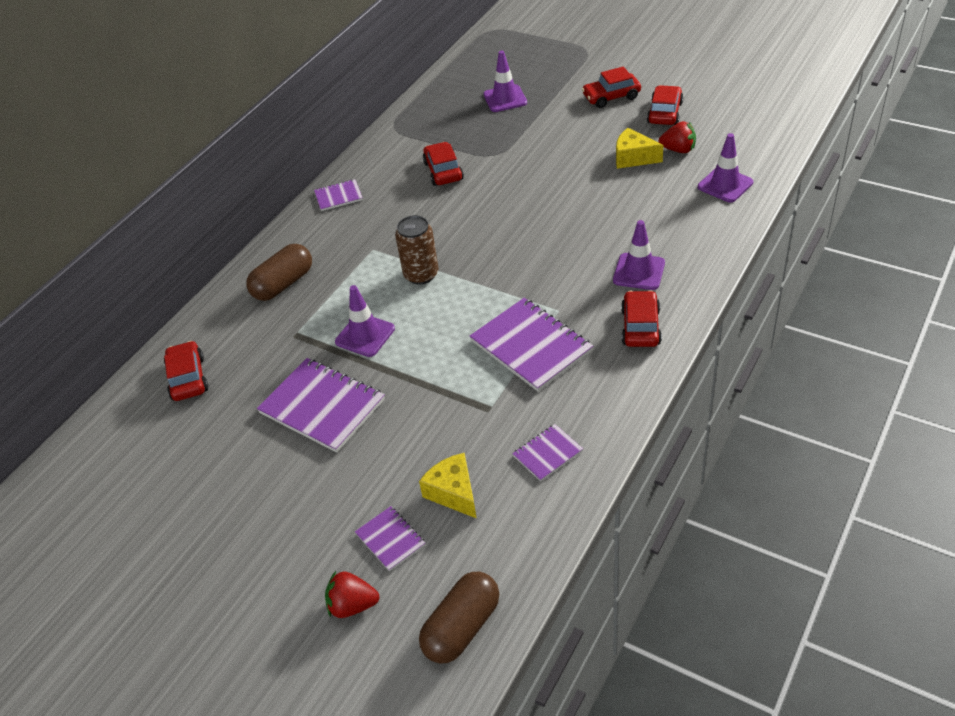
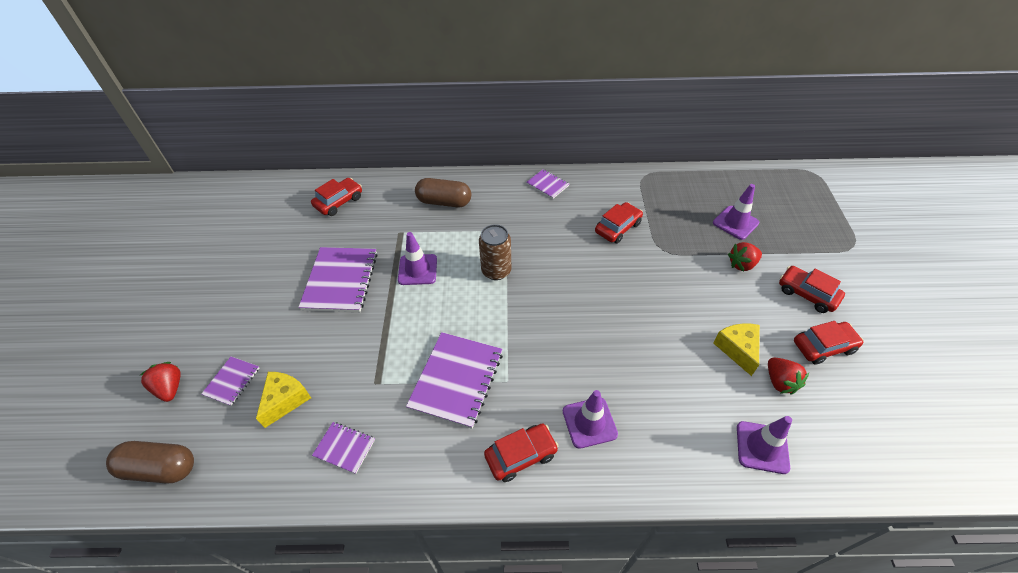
camera: 55 degrees right, 5 degrees up
none -> red strawberry [728,242,762,271]

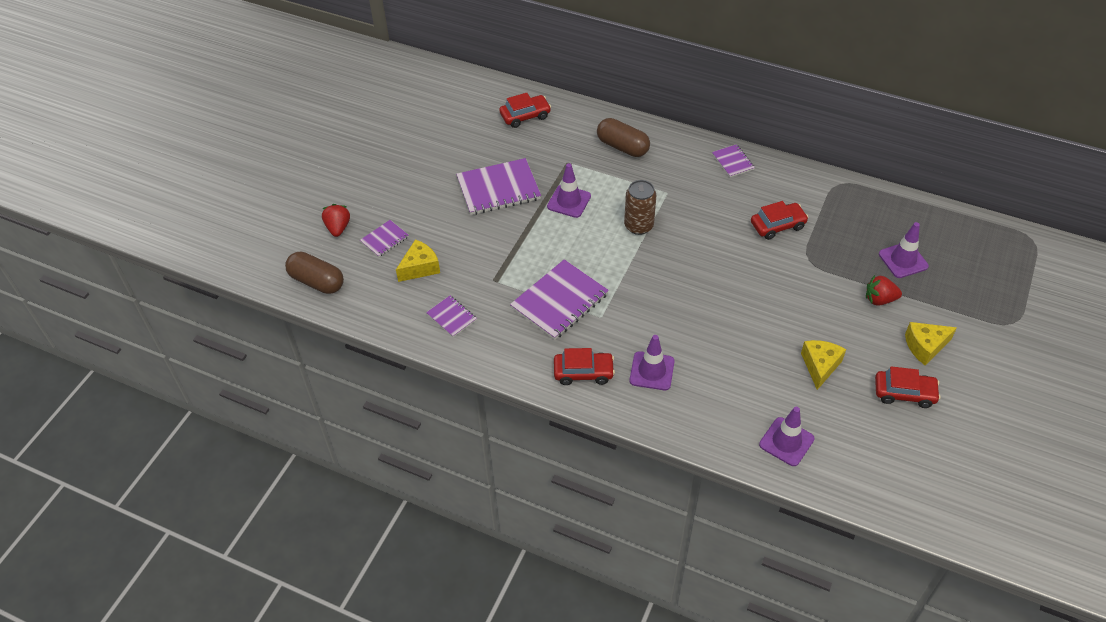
camera: 25 degrees right, 0 degrees up
purple notebook [298,247,377,312] -> purple notebook turned 45 degrees clockwise [456,158,541,215]
red strawberry [768,357,809,395] -> none
red car [779,266,845,313] -> yellow cheese [905,322,957,365]

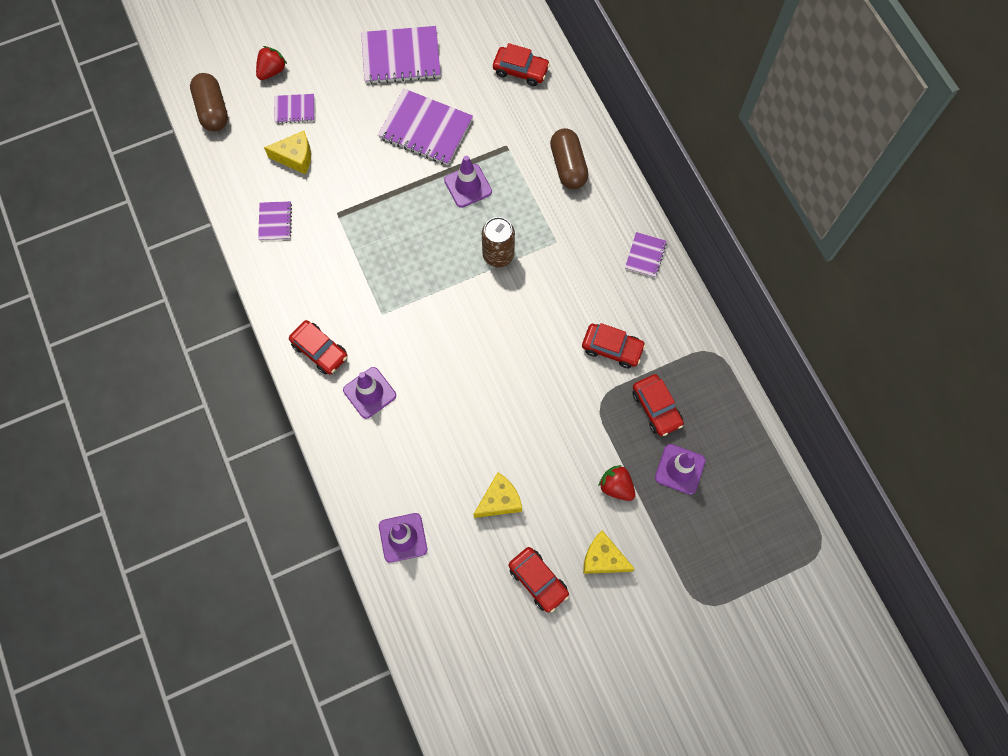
camera: 40 degrees right, 20 degrees up
purple notebook [510,259,609,340] -> purple notebook moved to [361,26,441,84]
none -> red car [632,374,684,436]

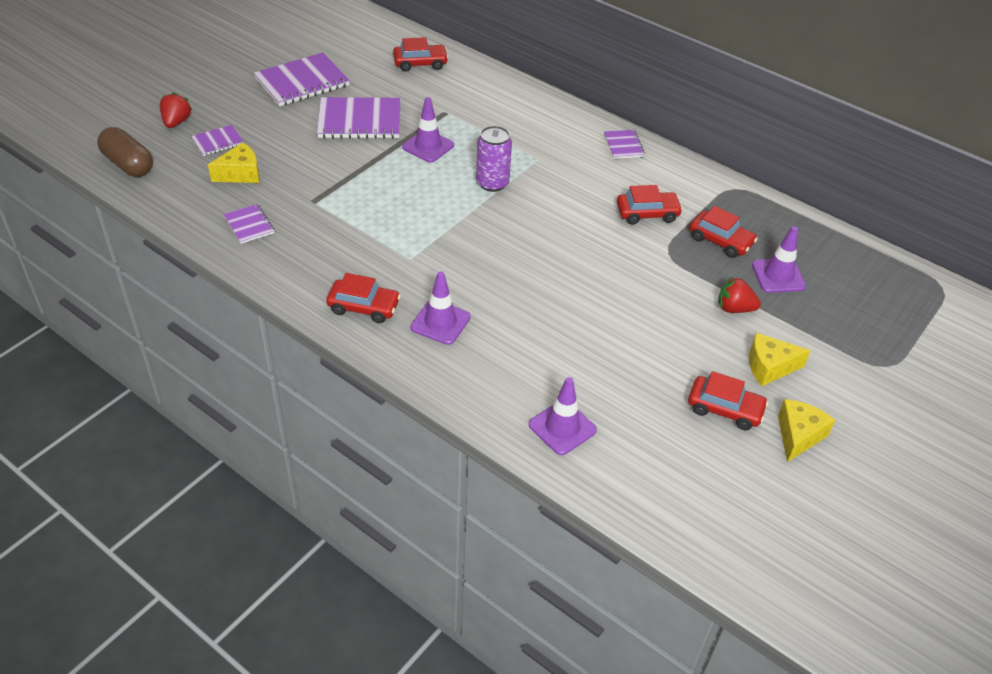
camera: 30 degrees left, 25 degrees down
yellow cheese [474,472,522,518] -> yellow cheese moved to [778,399,835,462]
brown can [482,217,515,267] -> purple can [476,126,512,192]
brown capsule [550,128,589,189] -> none

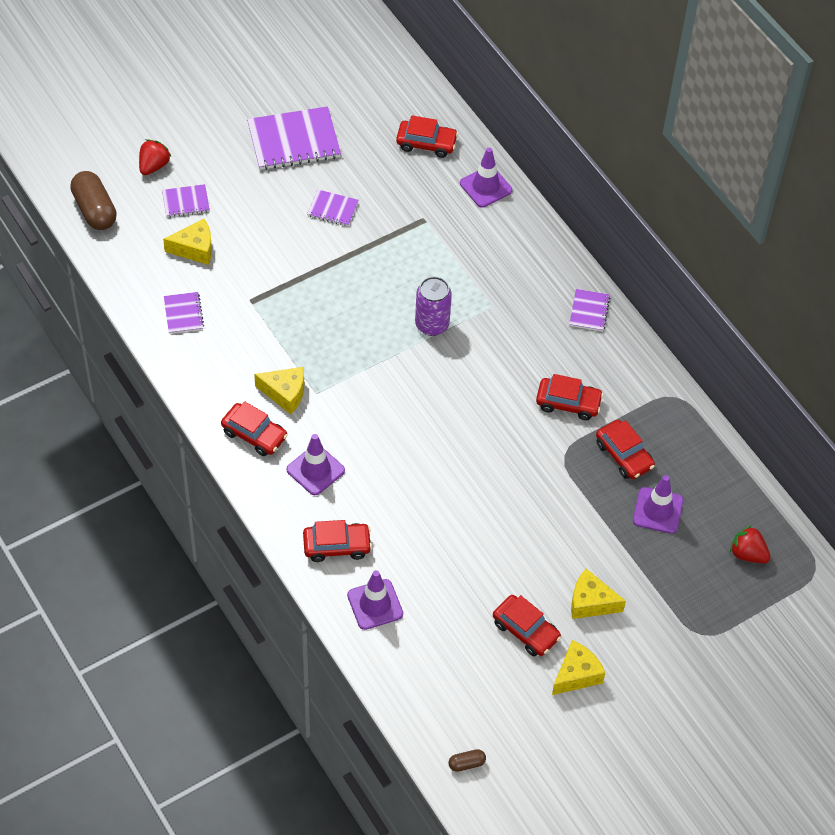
camera: 20 degrees right, 10 degrees up
purple notebook [317,97,400,139] -> purple notebook [307,190,359,226], size x0.51
purple traffic cone [402,97,454,163] -> purple traffic cone moved to [460,148,512,207]
red strawberry [718,277,761,313] -> red strawberry moved to [730,525,771,563]
none -> yellow cheese [254,367,304,414]
none -> red car [303,520,372,562]
none -> brown capsule [448,749,486,772]

